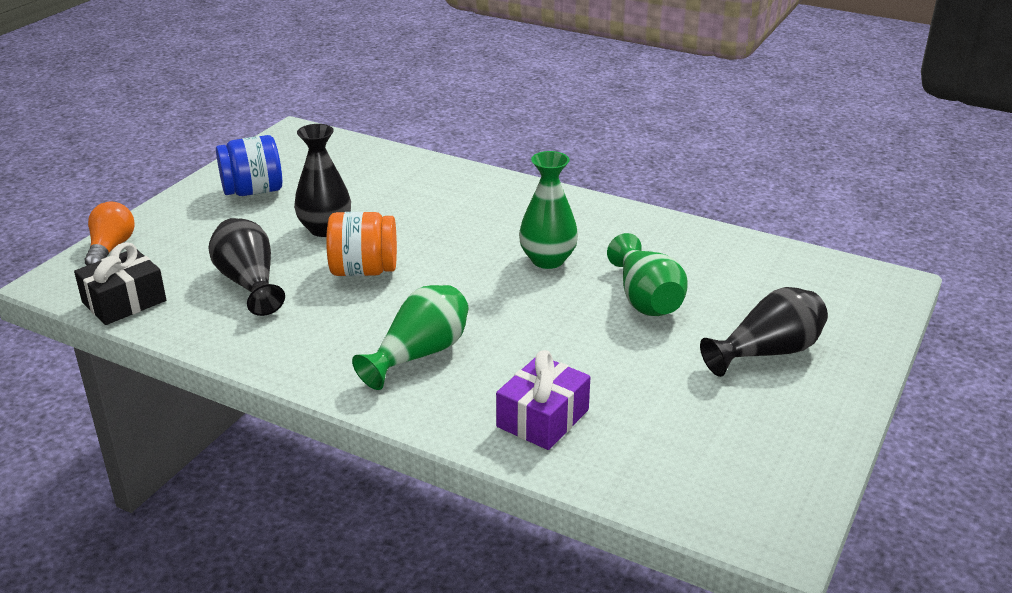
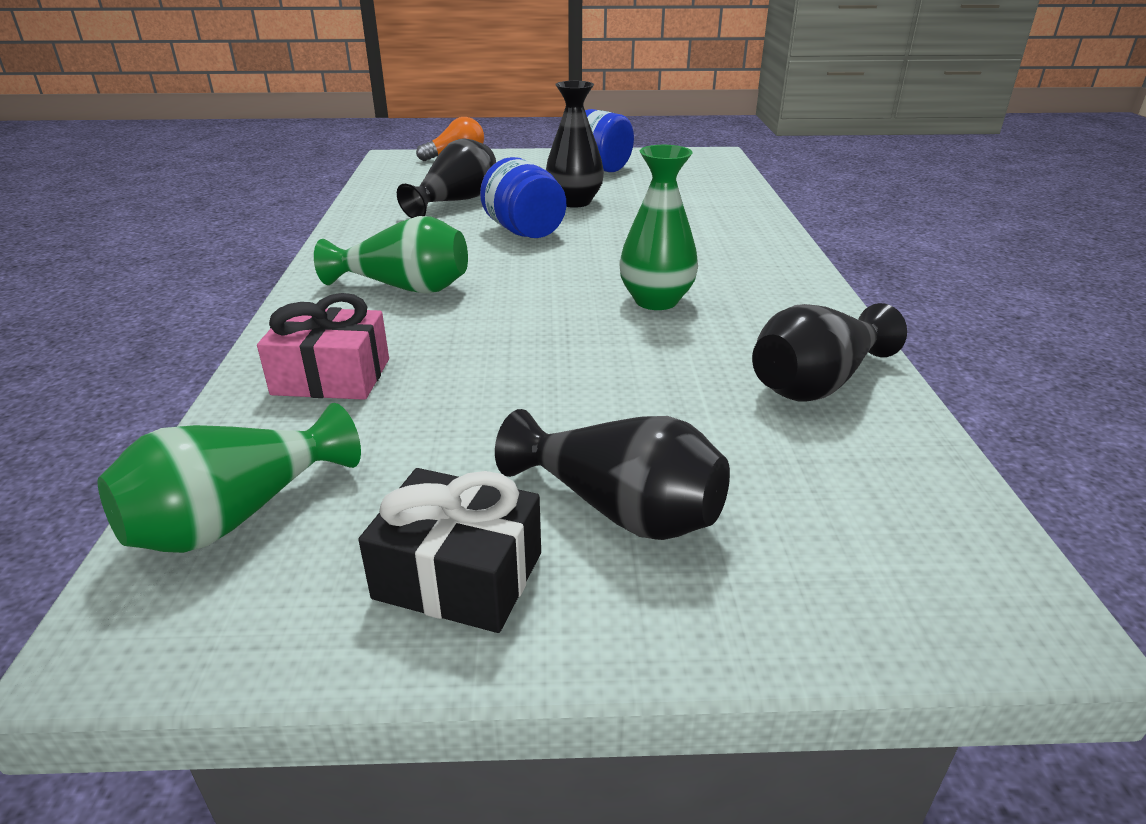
camera: 60 degrees right, 0 degrees up
black gift [74,242,166,325] -> black gift moved to [358,468,541,633]
orange jar [326,212,397,276] -> blue jar [480,157,566,238]
purple gift [496,350,590,450] -> pink gift [257,293,389,400]
green vase [607,233,688,316] -> green vase moved to [97,403,361,553]
none -> black vase [752,303,907,401]

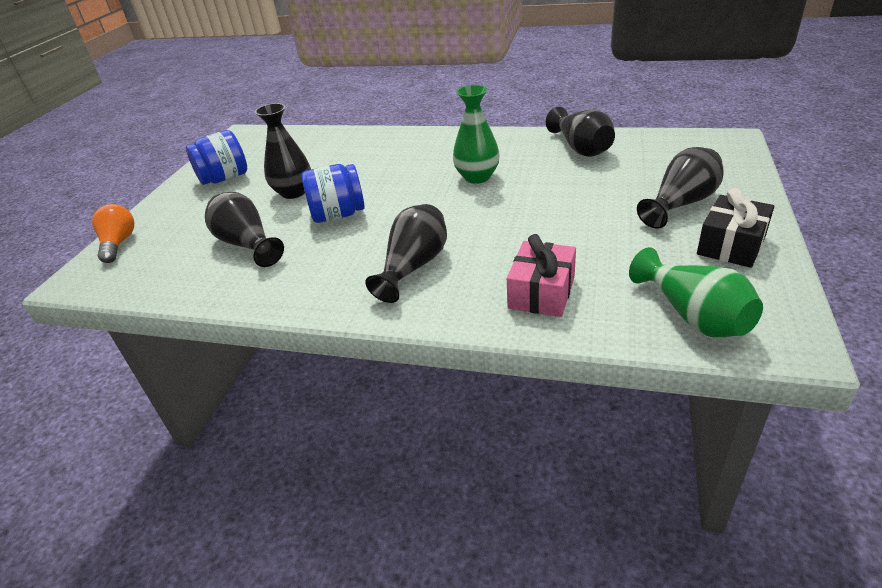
camera: 70 degrees left, 5 degrees up
green vase [314,216,468,294] -> black vase [365,204,447,303]

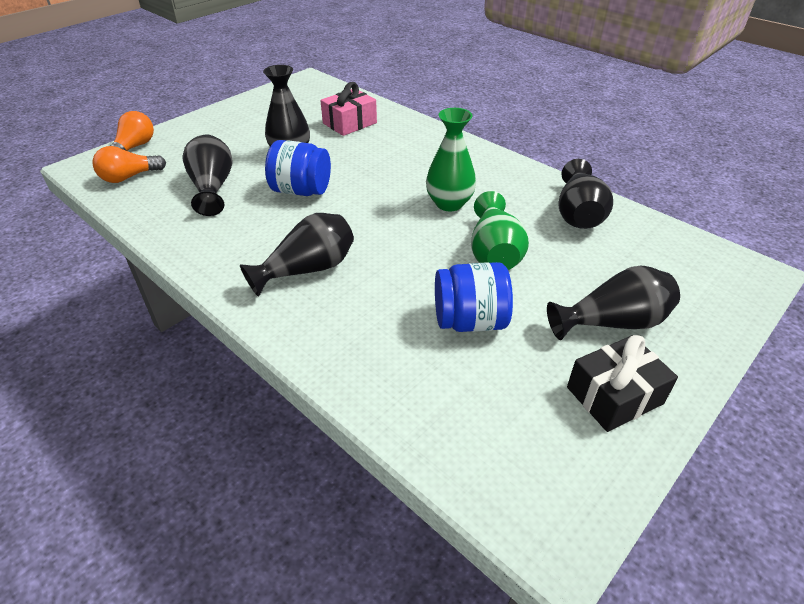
camera: 25 degrees right, 5 degrees up
blue jar [186,130,247,185] -> blue jar moved to [435,262,513,332]
pink gift [507,234,576,317] -> pink gift moved to [320,82,377,136]
green vase [629,247,763,337] -> green vase moved to [471,191,529,270]
none -> orange light bulb [92,146,166,183]

